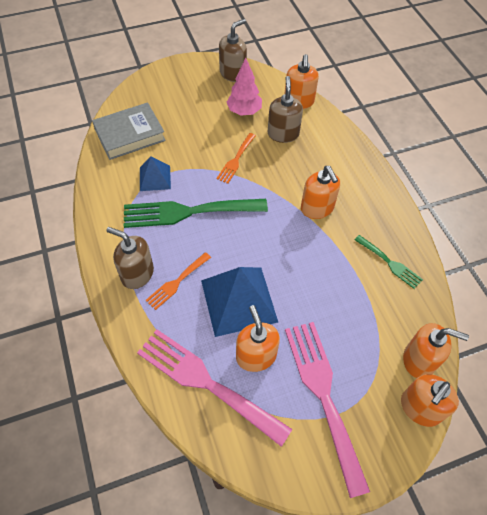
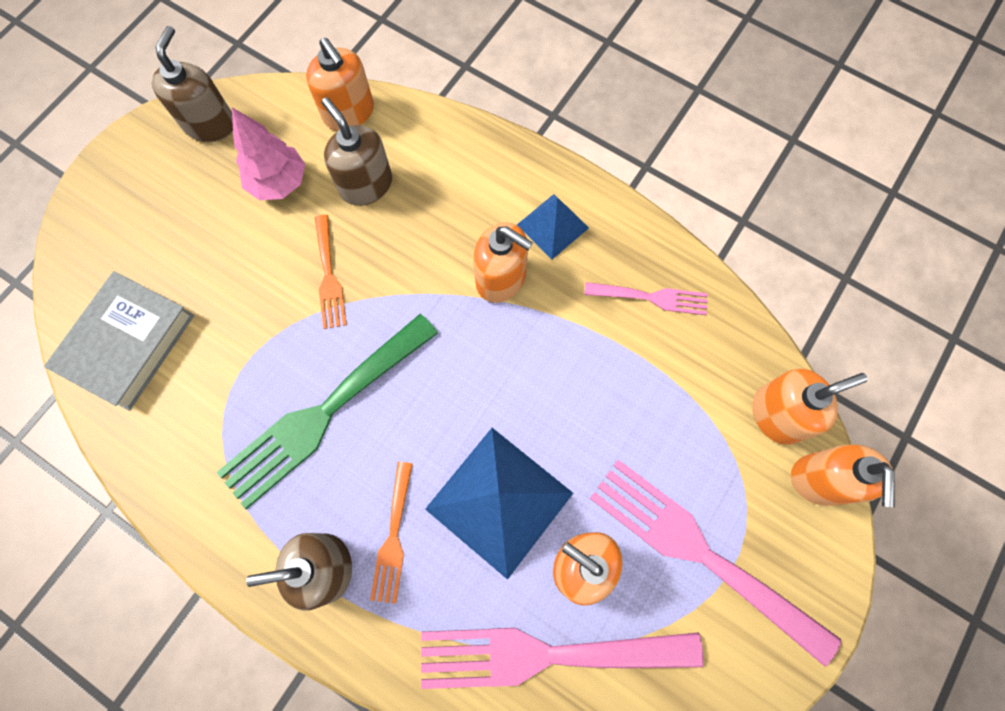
camera: 35 degrees left, 15 degrees up
blue pyramid [140,156,171,191] -> blue pyramid moved to [517,194,589,259]
green fork [355,235,423,289] -> pink fork [584,282,708,315]

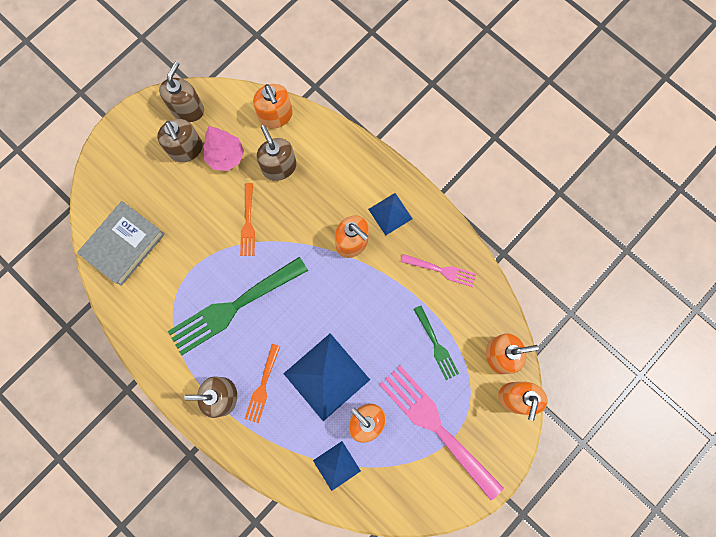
camera: 10 degrees right, 5 degrees up
pink fork [421,628,704,689] -> blue pyramid [313,441,361,491]
none -> brown soap dispenser [157,119,203,162]
none -> green fork [414,306,459,380]

